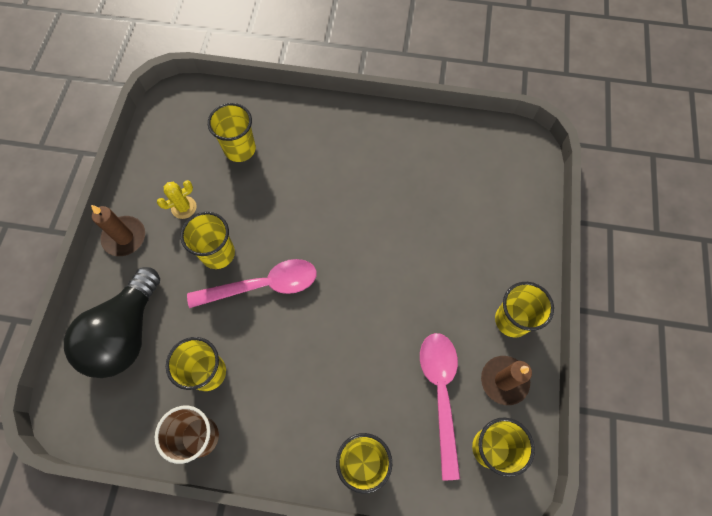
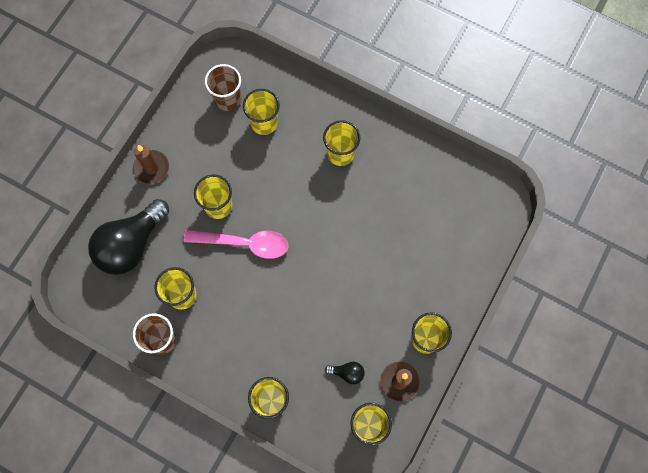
camera: 20 degrees right, 5 degrees up
yellow cactus [157,180,197,219] -> none
pink spoon [420,333,460,480] -> black light bulb [325,362,365,384]
none -> brown cup [205,64,241,111]
none -> yellow cup [323,120,360,166]

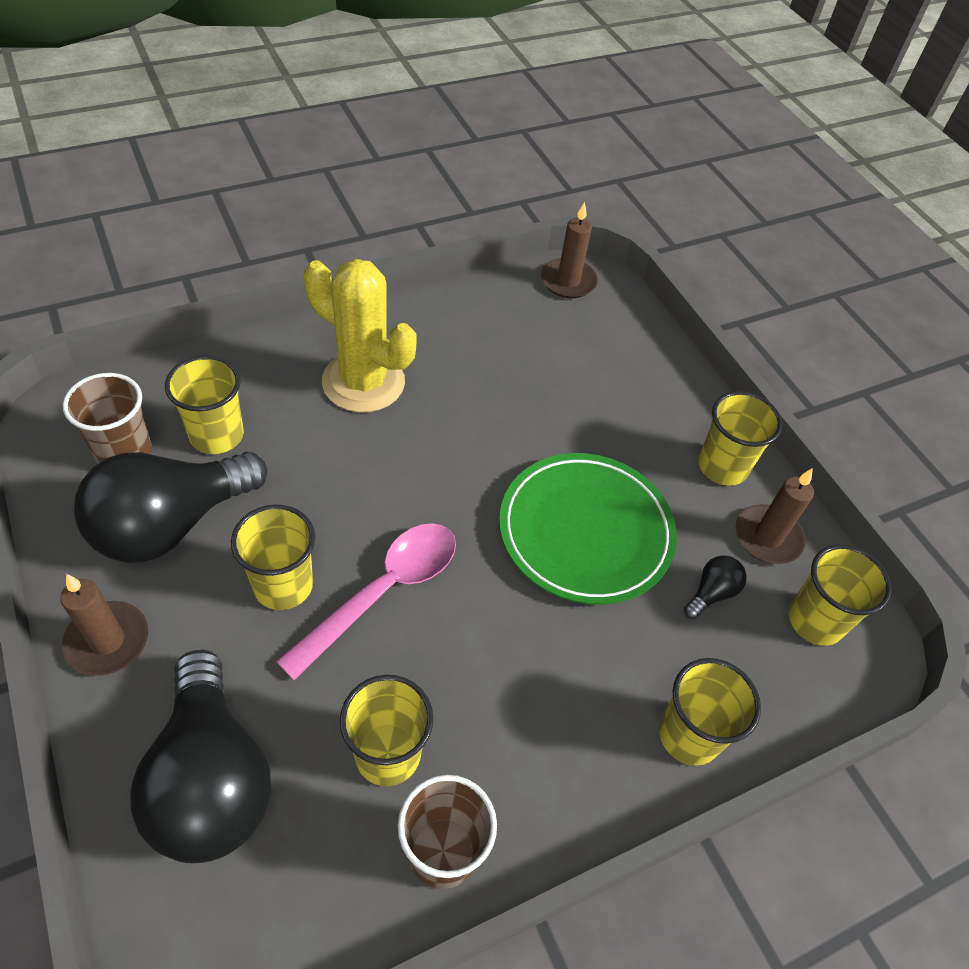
camera: 60 degrees left, 20 degrees down
yellow cup [323,120,360,166] -> yellow cactus [304,259,416,413]
none -> black light bulb [74,452,267,563]
none -> green plate [499,453,677,605]
none -> brown candle [541,202,598,298]

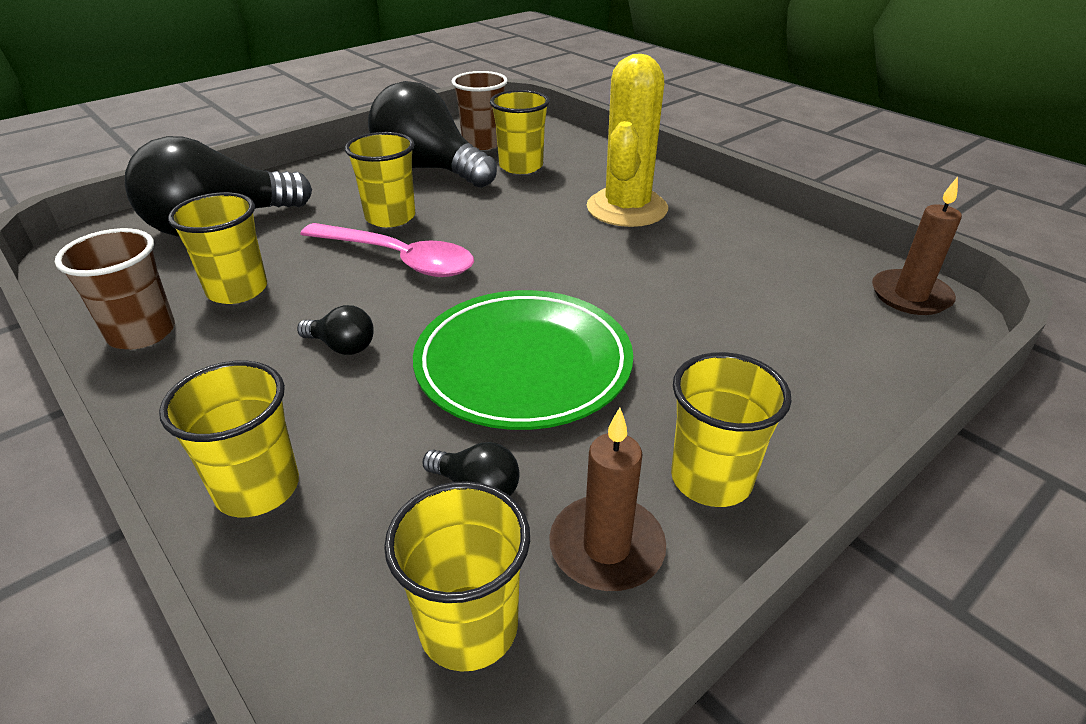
camera: 80 degrees right, 15 degrees down
brown candle [60,574,148,676] -> none
none -> black light bulb [297,305,374,355]

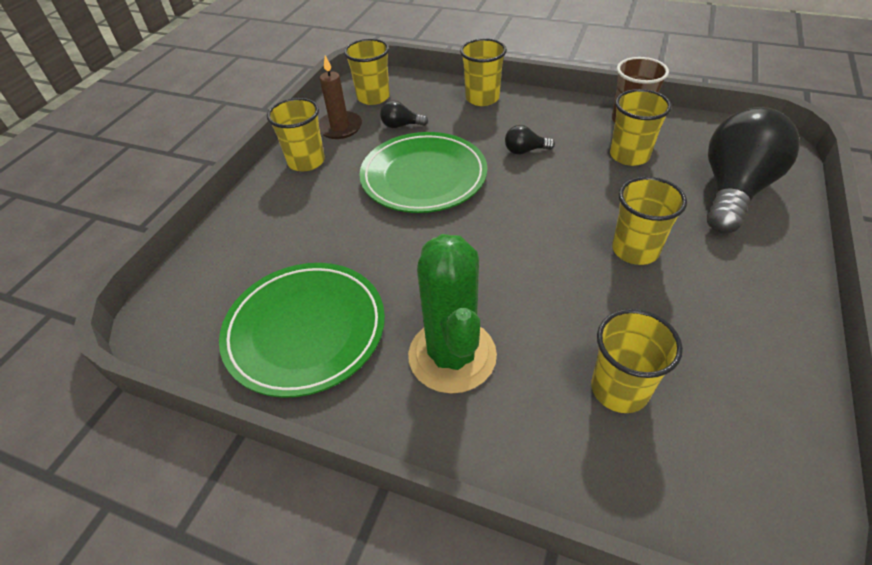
camera: 155 degrees right, 10 degrees up
pink spoon [300,223,474,277] -> none
black light bulb [368,81,497,188] -> none
brown cup [451,71,508,150] -> none
yellow cactus [587,54,668,227] -> green cactus [408,234,497,394]
brown candle [872,177,962,315] -> none
none -> green plate [219,263,385,398]

